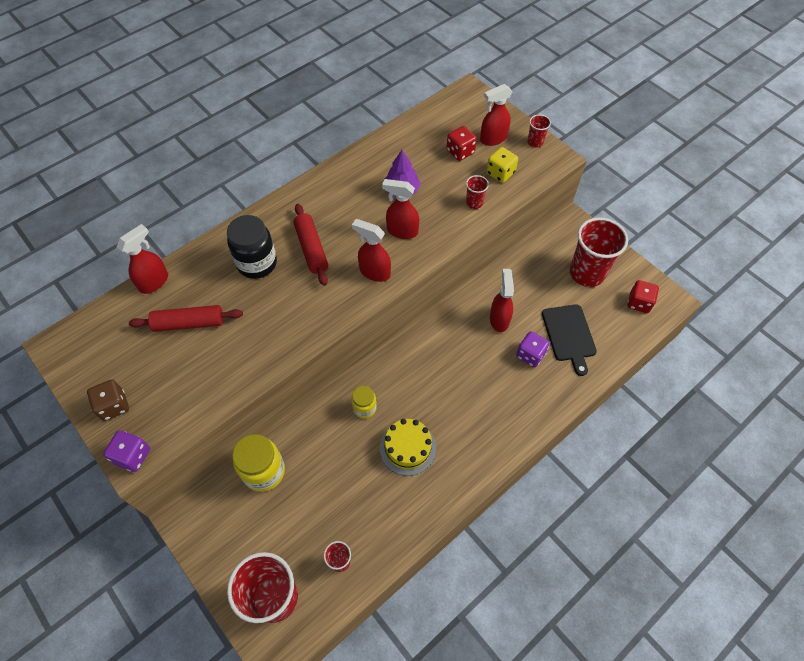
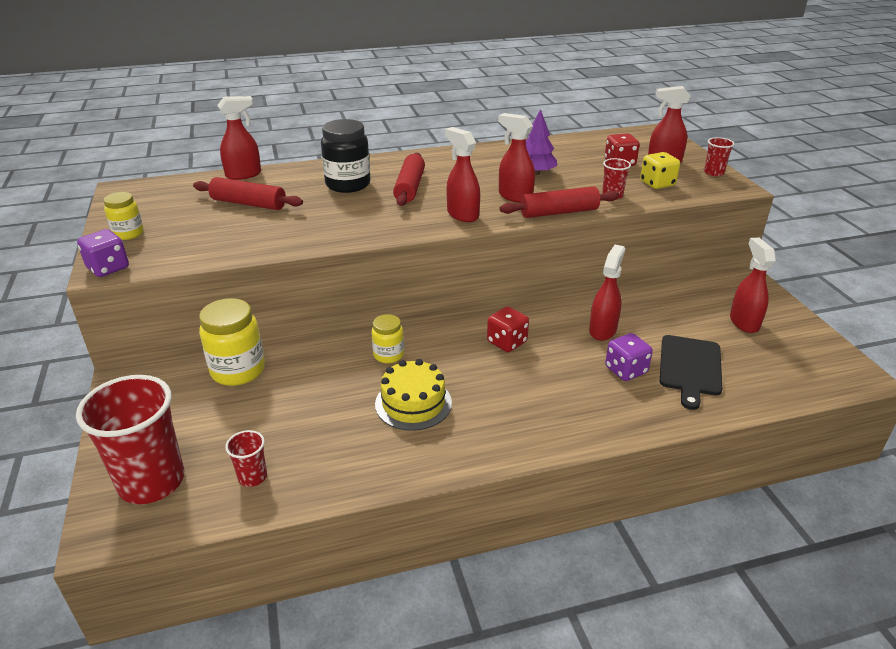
camera: 25 degrees right, 25 degrees down
brown dice [87,379,129,421] -> yellow jar [103,192,143,240]
red cup [570,217,628,287] -> red spray bottle [730,238,776,333]
red dice [627,280,659,313] -> red dice moved to [487,306,529,352]
none -> red rolling pin [500,186,619,218]

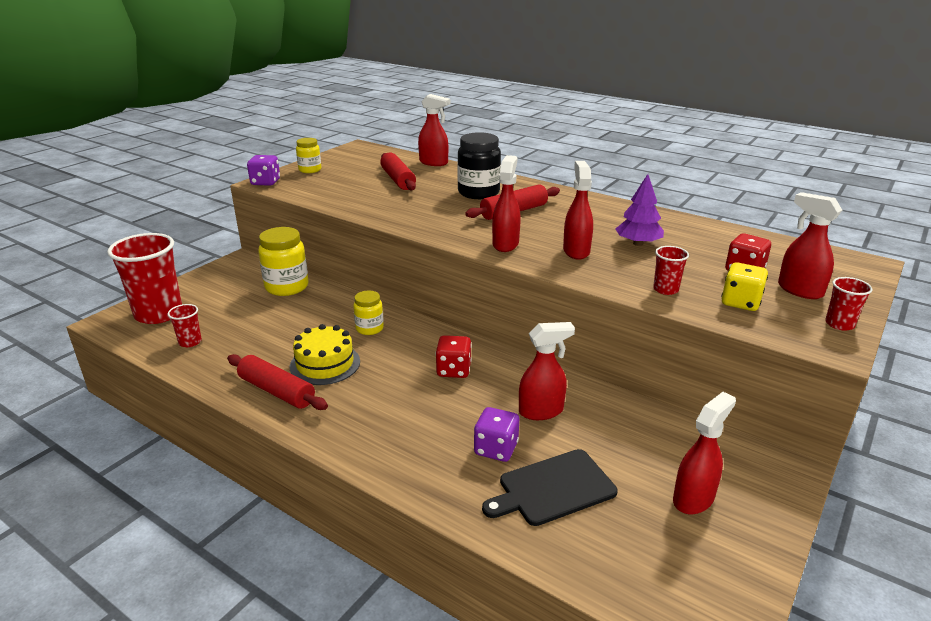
camera: 50 degrees right, 5 degrees down
red rolling pin [500,186,619,218] -> red rolling pin moved to [227,354,328,410]

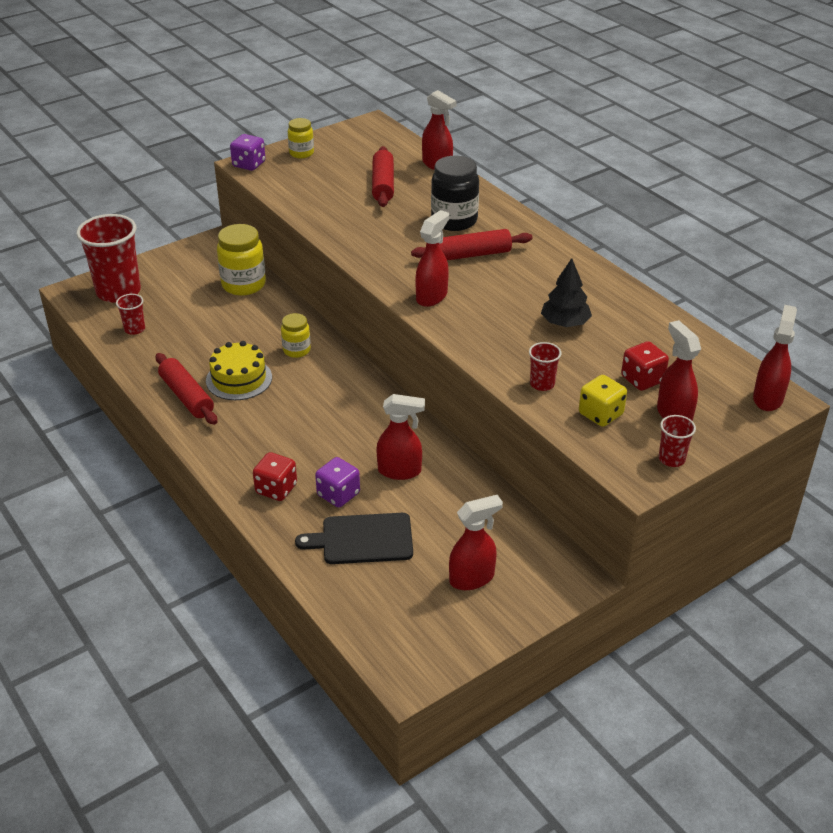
camera: 20 degrees right, 10 degrees up
red dice [435,335,472,378] -> red dice moved to [253,452,297,501]
red spray bottle [563,161,593,260] -> red spray bottle moved to [753,305,797,411]
purple tree [616,174,664,246] -> black tree [541,258,592,327]

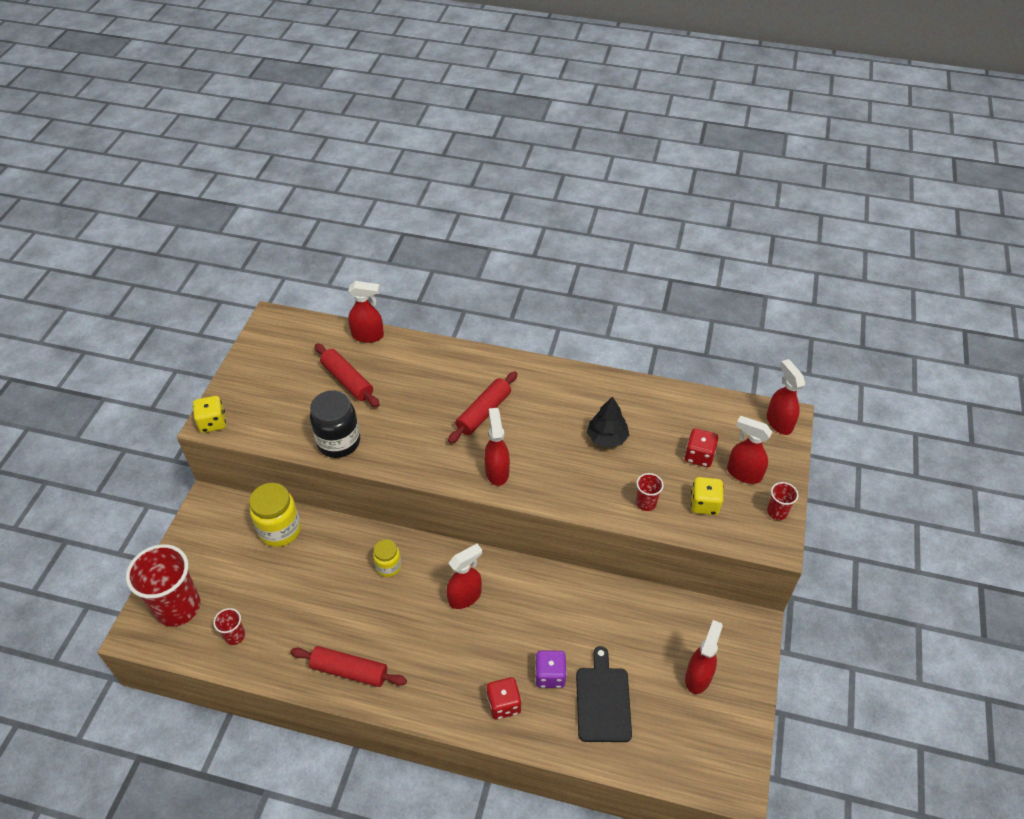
camera: 40 degrees left, 10 degrees up
yellow cake [206,341,272,400] -> none
purple dice [230,134,265,171] -> yellow dice [193,396,226,433]
yellow jar [288,118,314,158] -> none
black cutting board [295,513,413,564] -> black cutting board turned 135 degrees clockwise [576,646,632,742]
red spray bottle [376,394,425,480] -> red spray bottle moved to [446,544,482,609]
black jar [431,156,479,231] -> black jar moved to [310,391,360,458]

